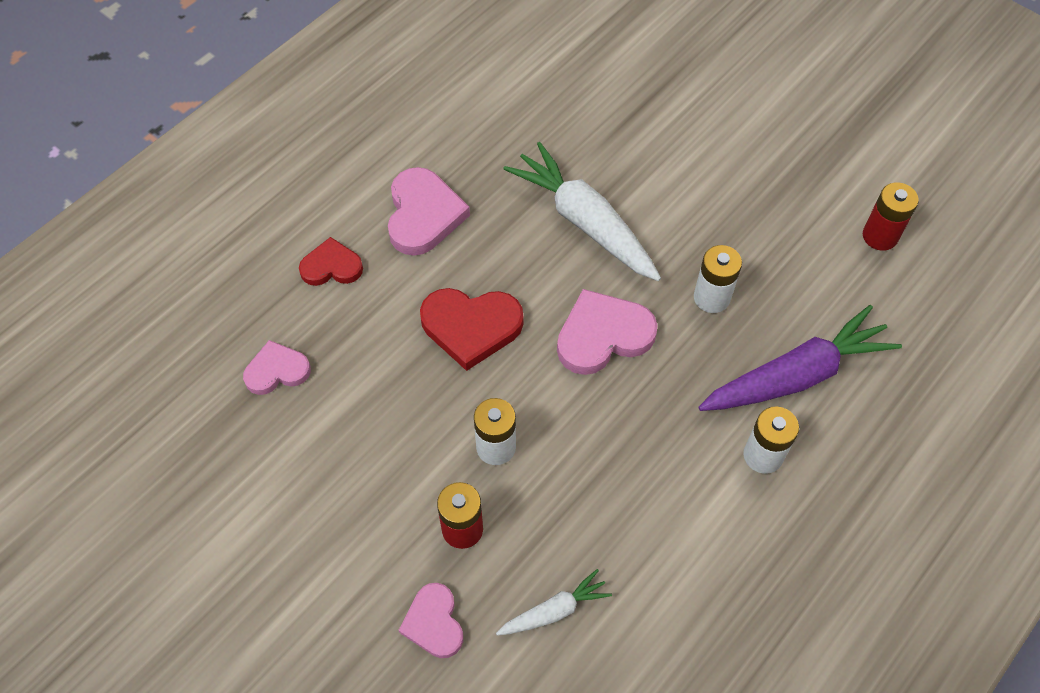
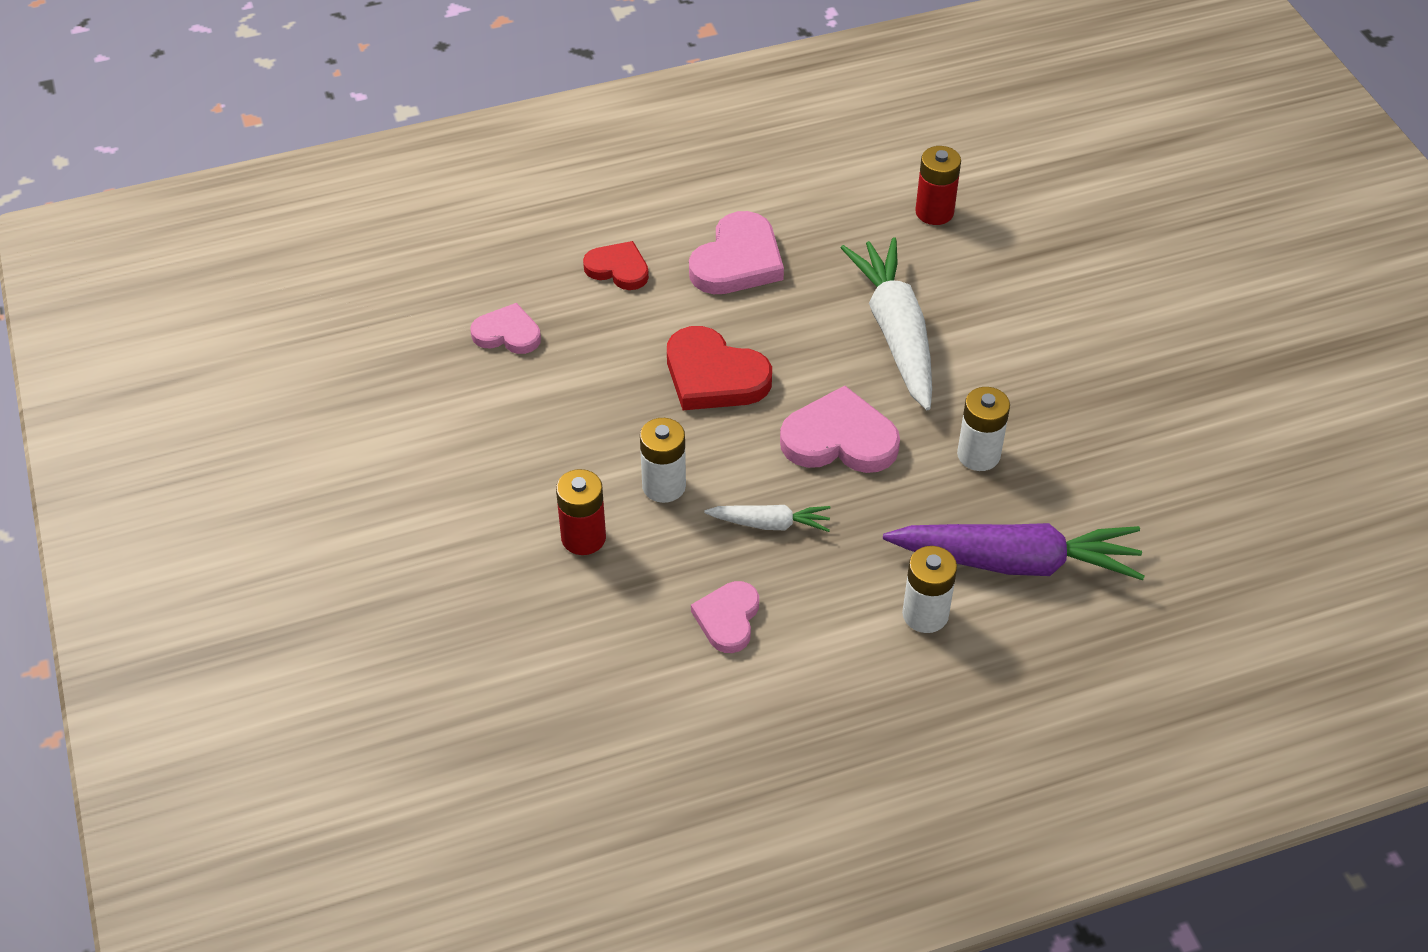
camera: 30 degrees right, 10 degrees down
pink heart [399,583,463,658] -> pink heart moved to [691,581,759,653]
white carrot [496,569,612,636] -> white carrot moved to [704,505,830,532]
red battery [863,182,919,251] -> red battery moved to [915,146,961,225]

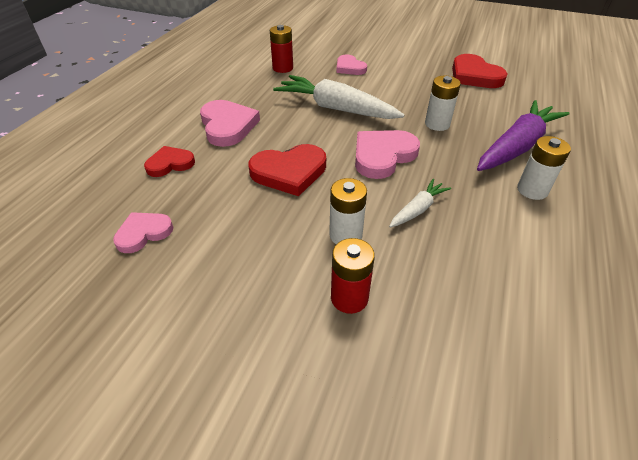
camera: 50 degrees left, 5 degrees down
pink heart [691,581,759,653] -> pink heart moved to [336,55,367,75]
none -> red heart [452,54,507,88]

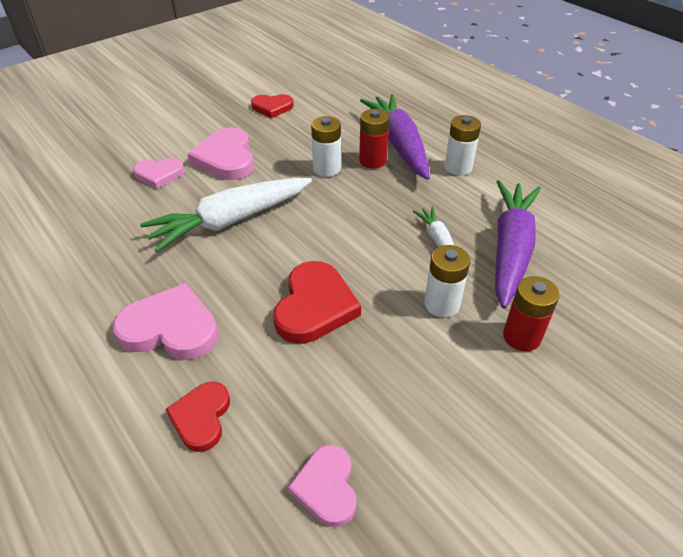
camera: 60 degrees left, 0 degrees up
red battery [270,25,293,73] -> red battery moved to [359,109,390,169]
pink heart [355,130,420,179] -> pink heart moved to [188,127,254,180]
red heart [452,54,507,88] -> red heart [251,94,294,118], size x0.63
none -> purple carrot [495,180,541,309]

